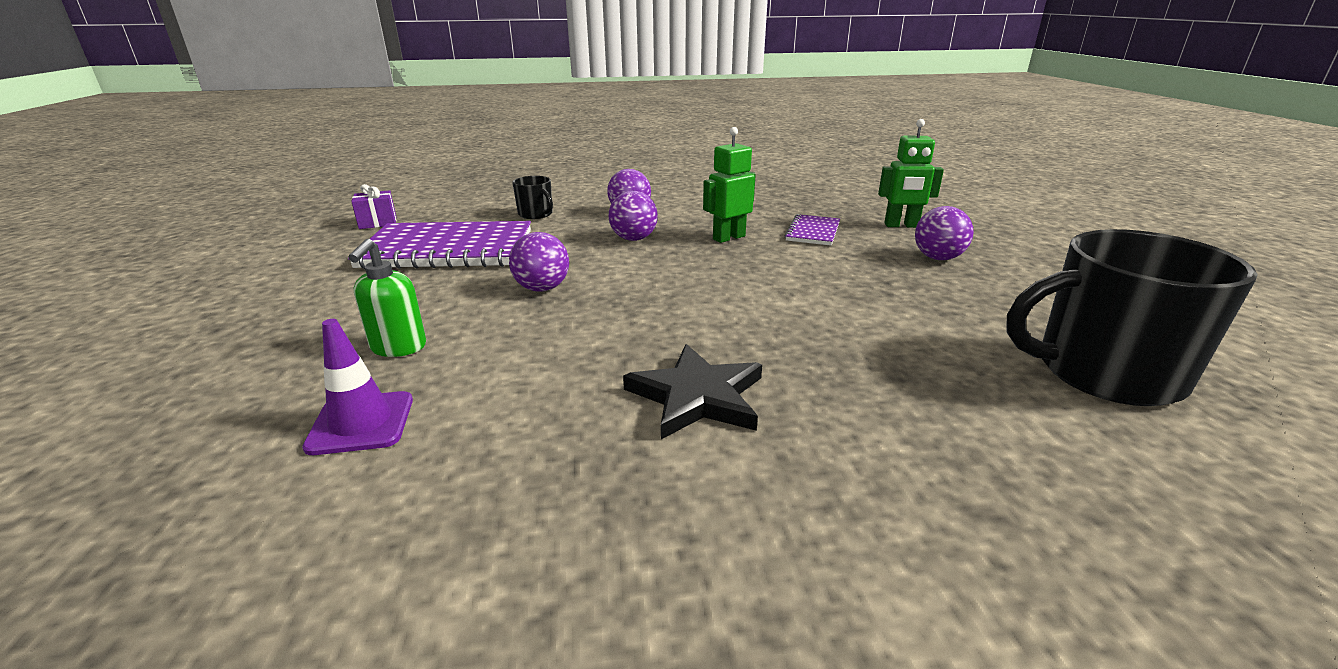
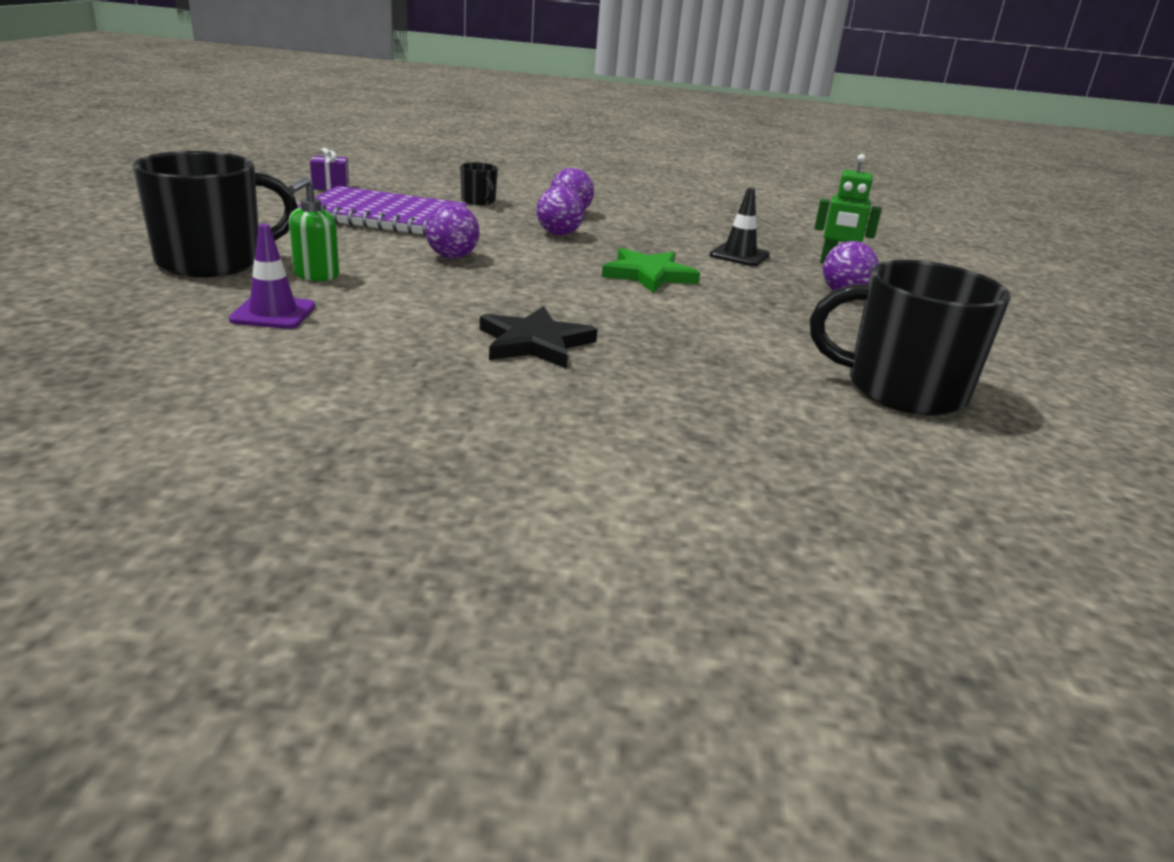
camera: 10 degrees right, 0 degrees up
green robot [703,127,756,243] -> none
purple notebook [784,214,840,246] -> black traffic cone [710,188,770,266]
none -> black mug [133,151,298,277]
none -> green star [602,248,700,293]

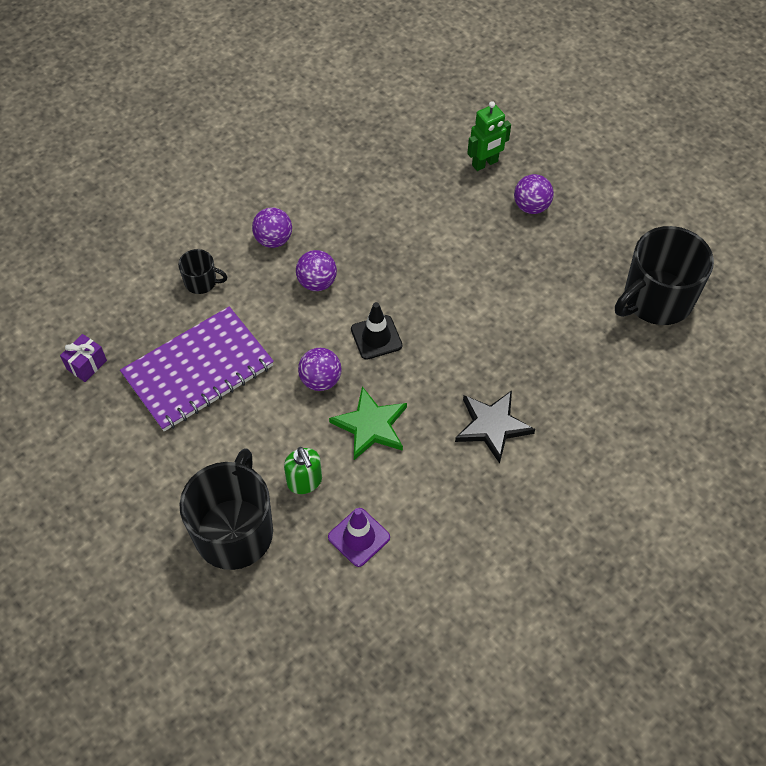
camera: 45 degrees left, 30 degrees up
green star [602,248,700,293] -> green star moved to [329,386,407,460]
black traffic cone [710,188,770,266] -> black traffic cone moved to [351,302,402,360]

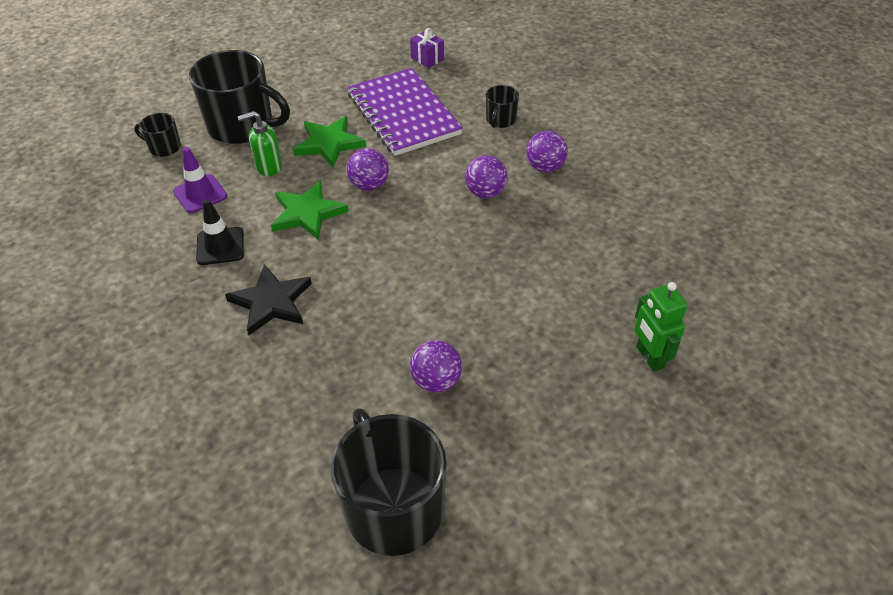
camera: 100 degrees right, 10 degrees down
black traffic cone [351,302,402,360] -> black traffic cone moved to [196,199,244,265]
purple ball [514,174,554,214] -> purple ball moved to [410,340,462,393]
none -> black mug [134,113,181,157]
none -> green star [293,116,366,167]

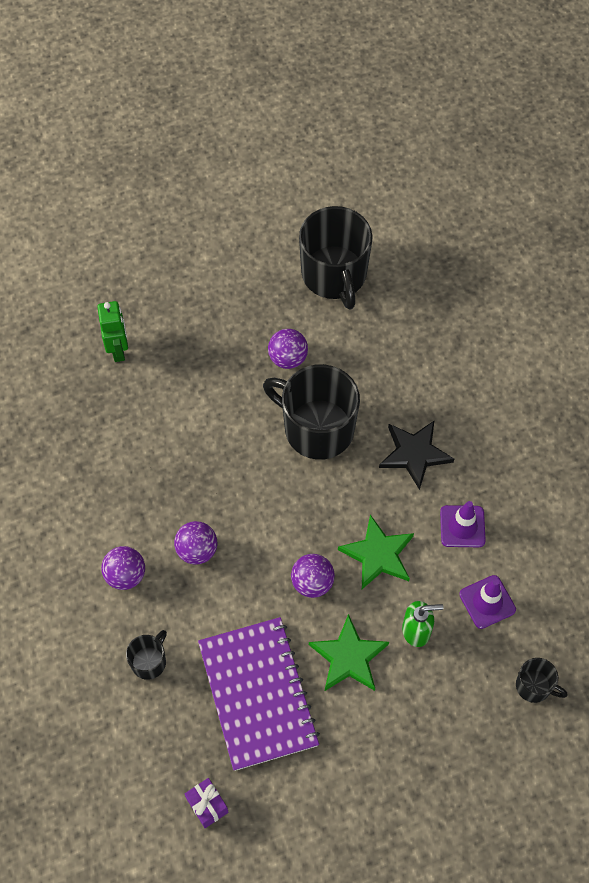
camera: 170 degrees left, 15 degrees up
black mug [189,50,290,144] -> black mug moved to [263,364,360,460]
black traffic cone [196,199,244,265] -> purple traffic cone [440,501,486,547]

